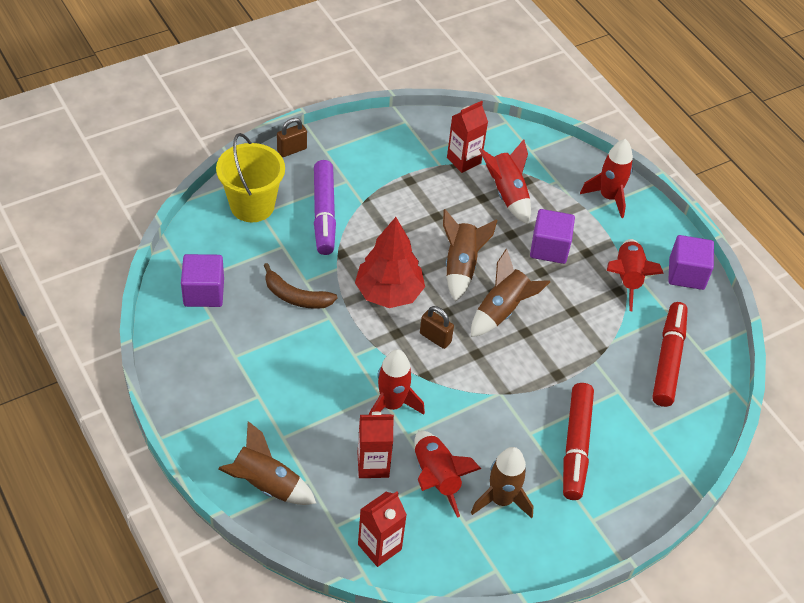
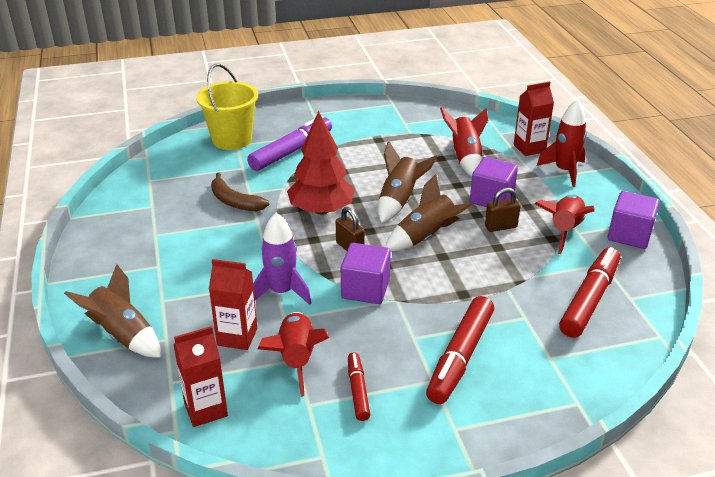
camera: 20 degrees right, 15 degrees down
purple cube [181,254,224,307] -> purple cube moved to [341,243,391,304]
brown padlock [277,118,307,157] -> brown padlock moved to [485,188,521,232]
purple marker [314,160,336,255] -> purple marker turned 150 degrees counterclockwise [247,116,332,171]
red rocket [369,349,425,415] -> purple rocket [253,213,311,305]
red carton [447,101,488,173] -> red carton moved to [514,81,554,156]
brown rocket [471,447,534,519] -> red marker [348,352,370,421]

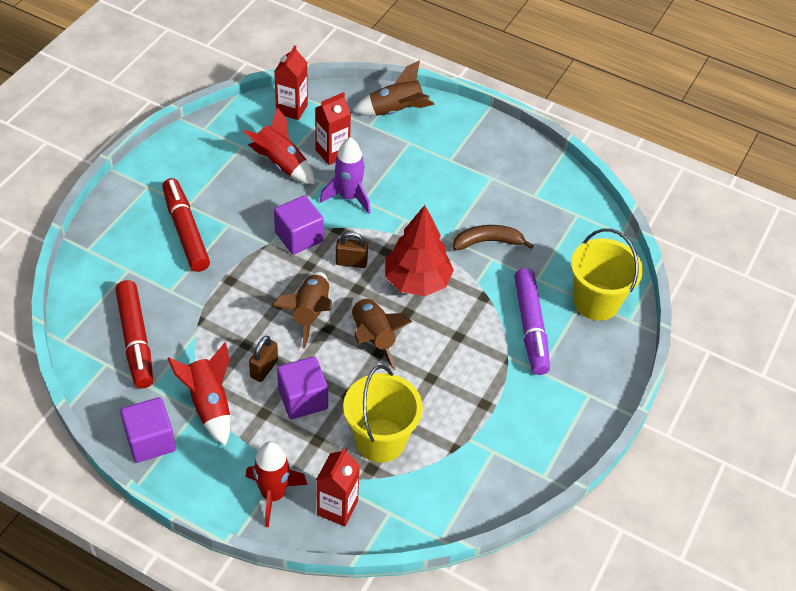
camera: 130 degrees right, 15 degrees up
red marker [348,352,370,421] -> none
red rocket [440,107,488,177] -> yellow bucket [343,365,423,463]

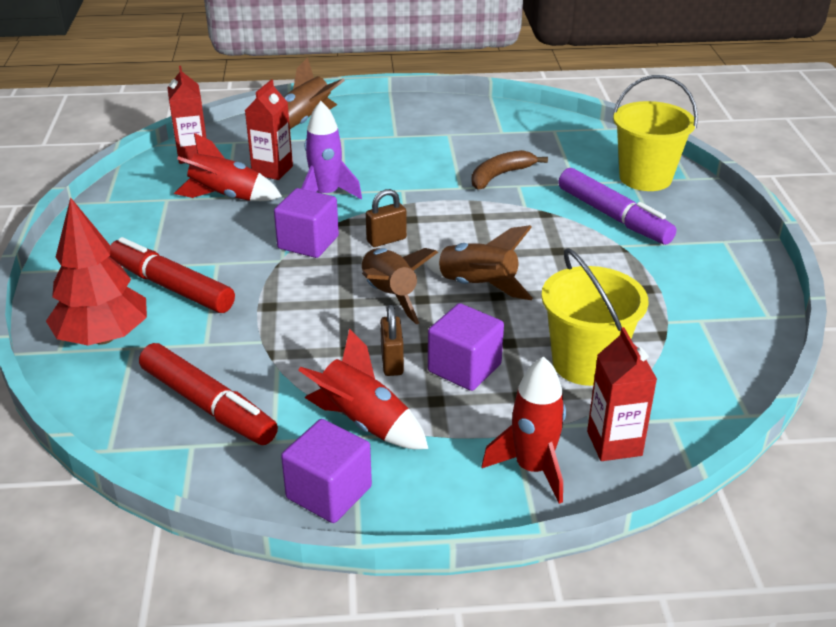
camera: 30 degrees left, 15 degrees down
red tree [385,205,454,296] -> red tree moved to [46,197,147,345]

